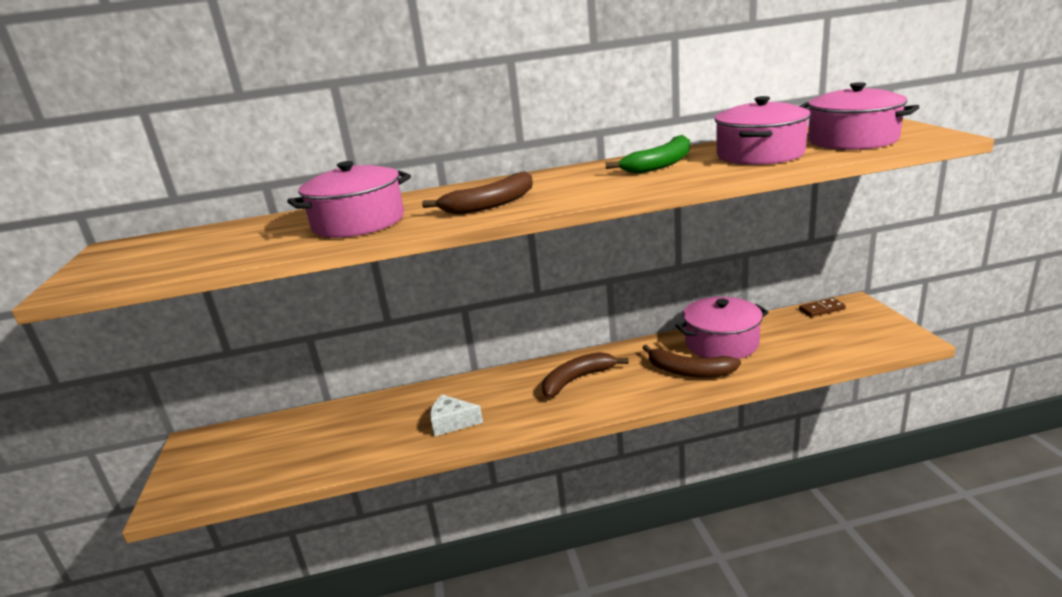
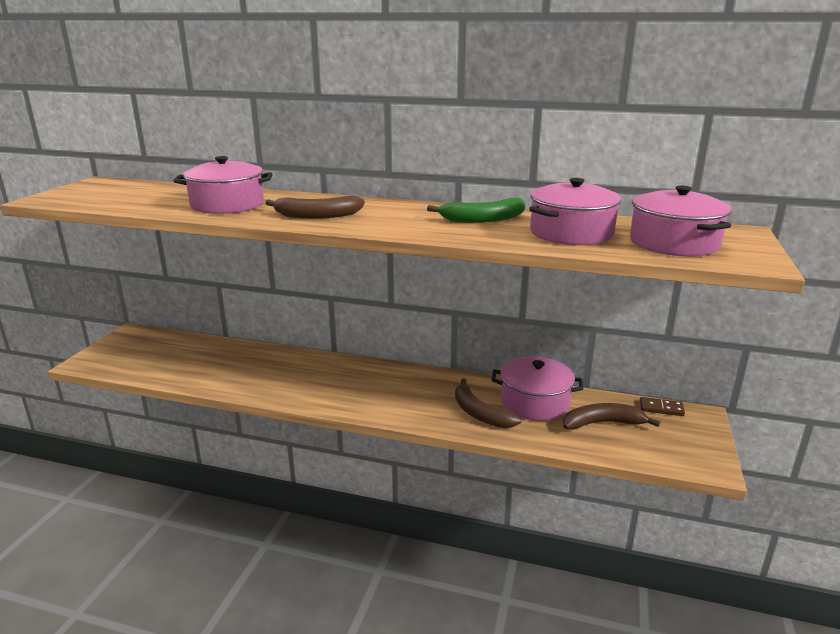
camera: 25 degrees right, 0 degrees up
white cheese [430,394,483,436] -> none
brown banana [542,352,629,398] -> brown banana moved to [563,403,660,430]

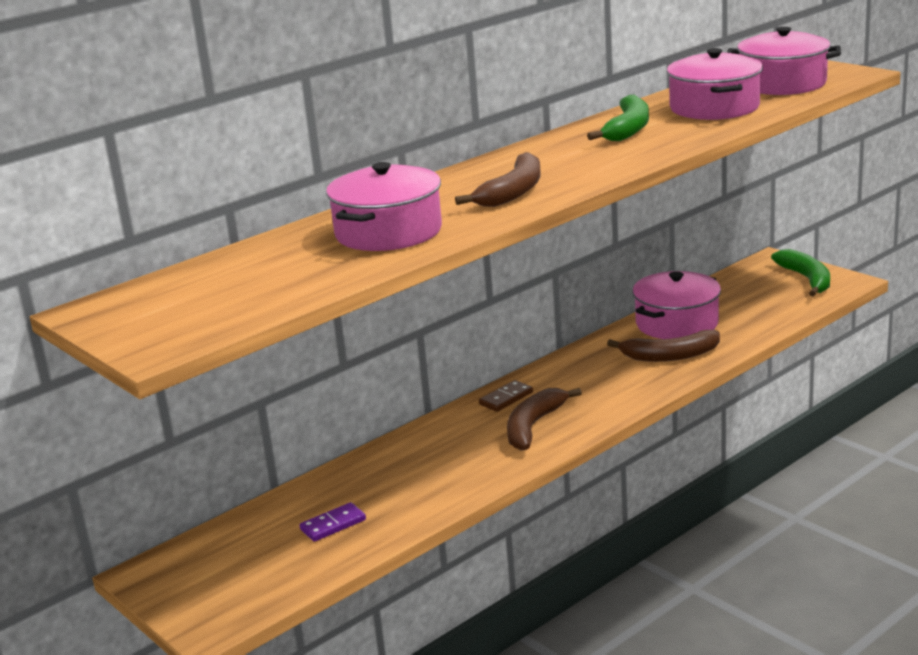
camera: 55 degrees left, 0 degrees up
brown banana [563,403,660,430] -> brown banana moved to [507,388,582,451]
brown domino [640,397,685,416] -> brown domino moved to [479,380,533,412]
none -> purple domino [300,502,366,542]
none -> green banana [771,249,830,297]

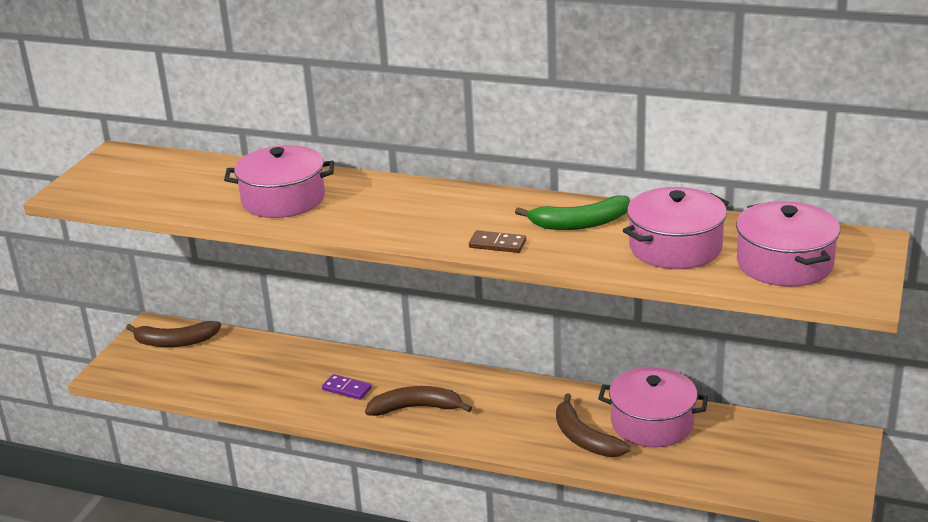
camera: 60 degrees right, 5 degrees up
purple domino [300,502,366,542] -> purple domino moved to [322,374,372,400]
brown banana [455,152,541,207] -> brown banana moved to [126,321,221,347]
brown domino [479,380,533,412] -> brown domino moved to [469,230,526,253]
green banana [771,249,830,297] -> none

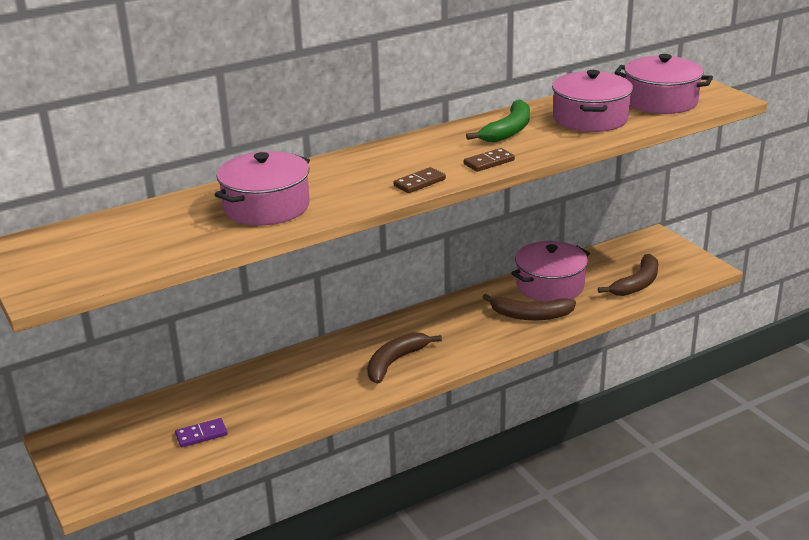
camera: 50 degrees left, 0 degrees up
brown banana [126,321,221,347] -> brown banana moved to [598,254,658,296]
purple domino [322,374,372,400] -> purple domino moved to [175,418,228,447]
none -> brown domino [394,167,446,193]

